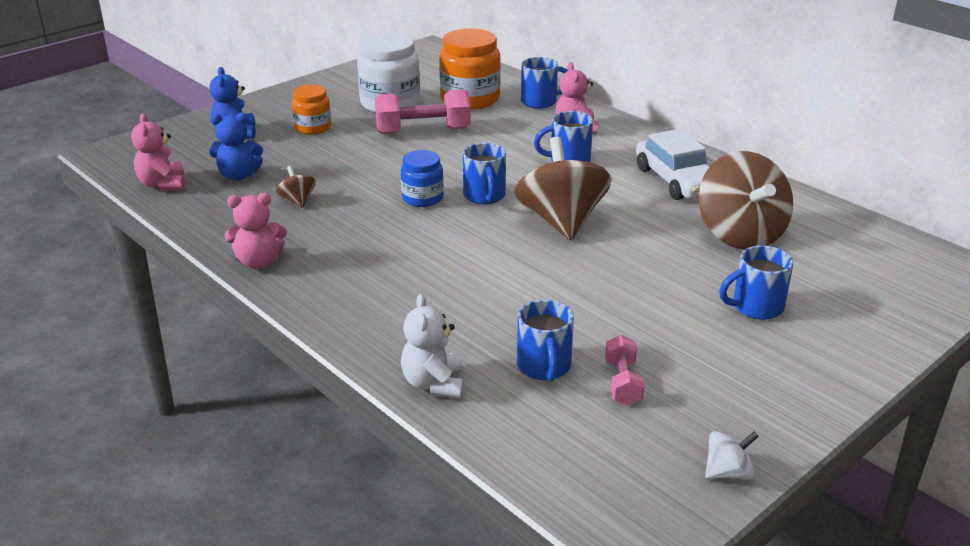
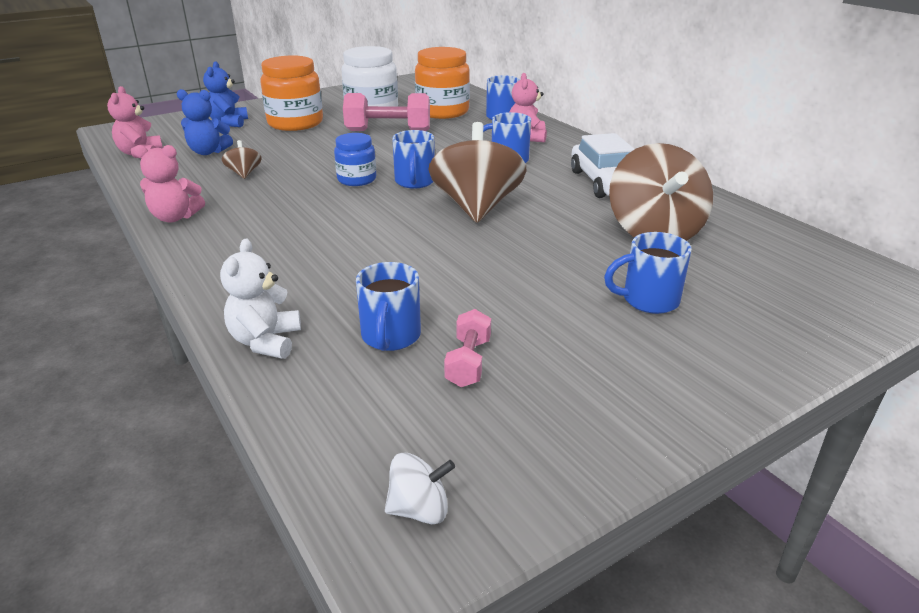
camera: 10 degrees right, 0 degrees up
orange jar [292,85,331,135] -> orange jar [260,55,323,131], size x1.71
white spinning top [705,431,759,480] -> white spinning top moved to [385,453,455,524]

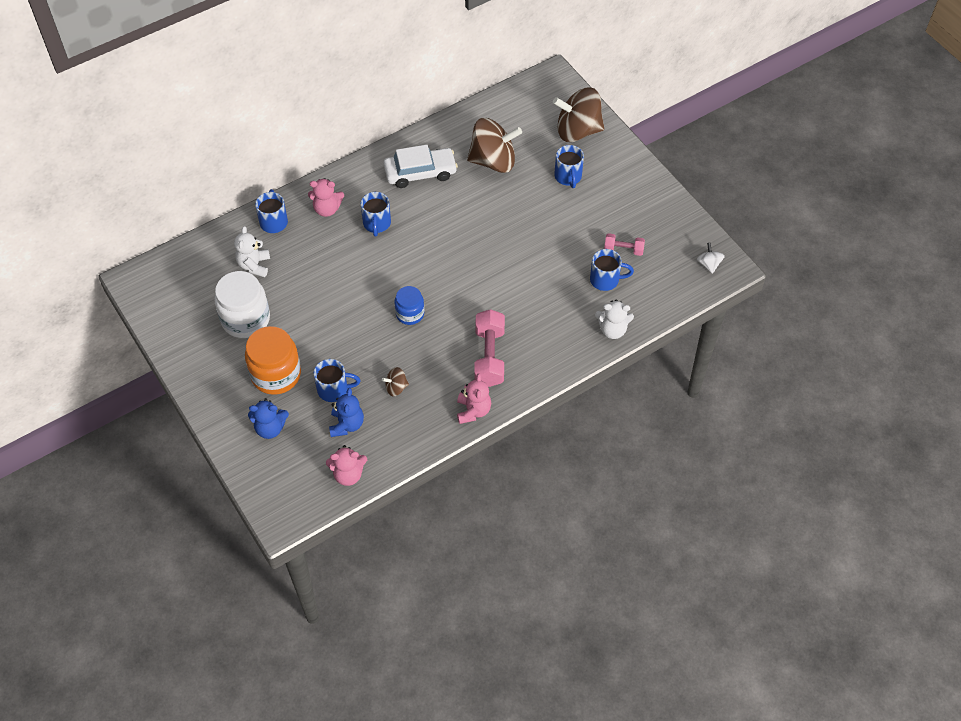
camera: 90 degrees left, 25 degrees up
pink dumbbell [343,93,430,131] -> pink dumbbell moved to [474,309,505,387]
blue mug [392,130,435,189] -> blue mug moved to [314,359,360,402]
orange jar [415,47,470,119] -> white teddy bear [234,226,270,277]
brown spinning top [429,122,526,223] -> brown spinning top moved to [553,87,604,142]

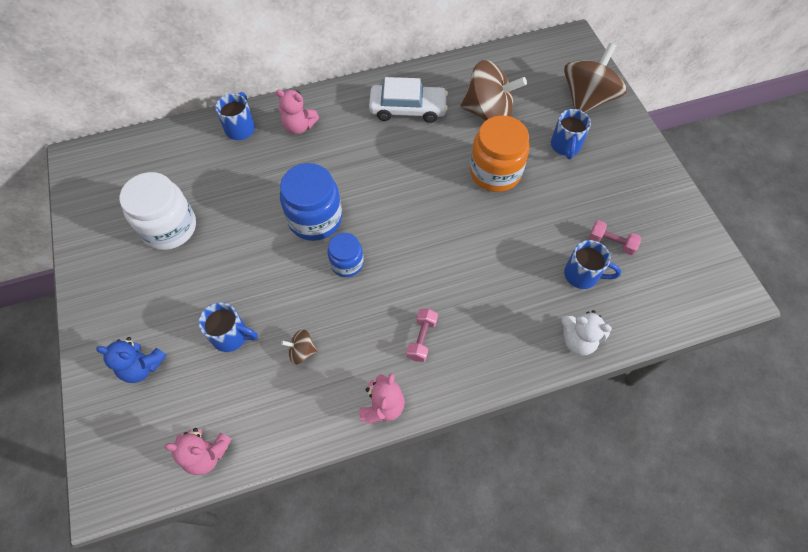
camera: 15 degrees right, 5 degrees up
white teddy bear [234,226,270,277] -> none
orange jar [245,326,301,395] -> orange jar moved to [470,115,530,192]
blue teddy bear [329,388,364,437] -> none
blue mug [361,192,391,236] -> none
pink dumbbell [474,309,505,387] -> pink dumbbell [406,309,438,362], size x0.56
brown spinning top [553,87,604,142] -> brown spinning top turned 105 degrees clockwise [564,43,627,113]
white spinning top [697,243,725,274] -> none
none -> blue jar [280,163,342,241]

